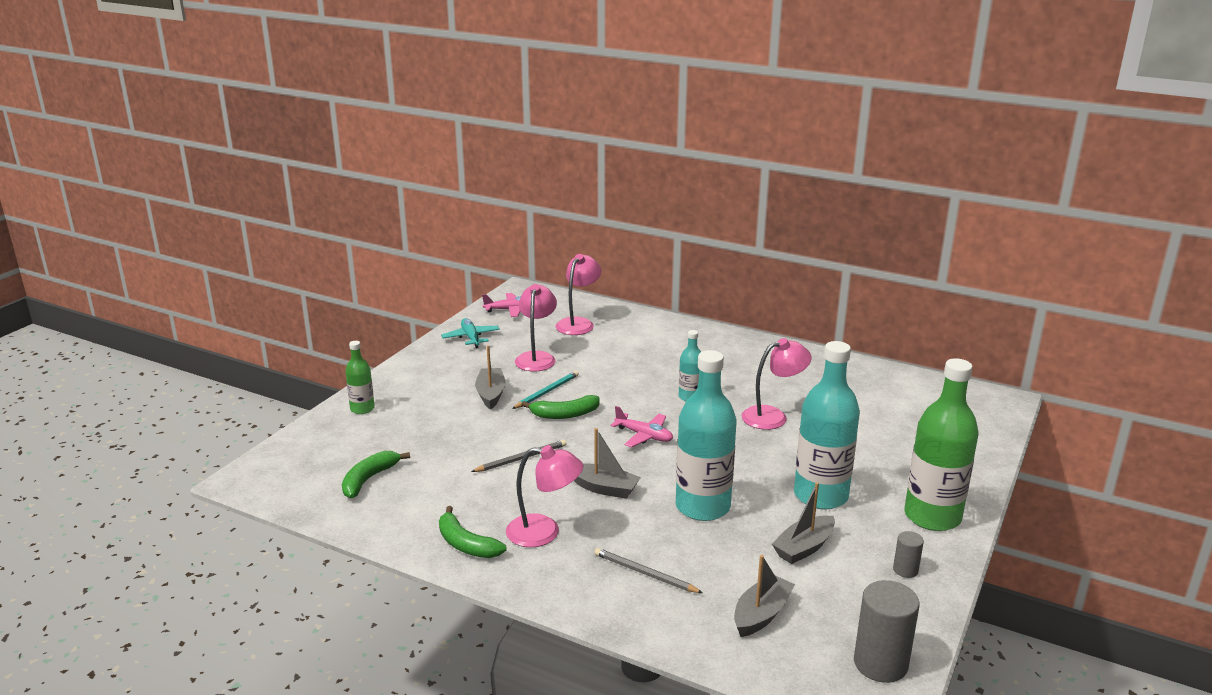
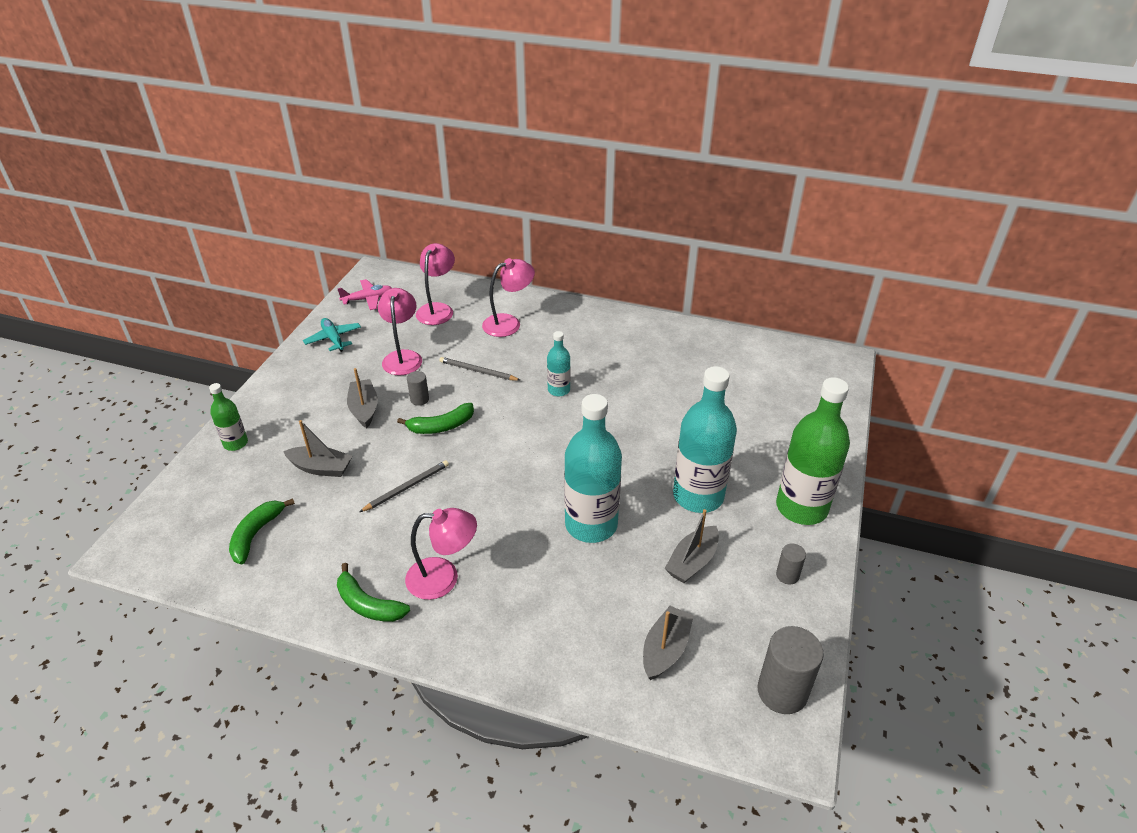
camera: 10 degrees left, 15 degrees up
turquoise pencil [512,371,579,409] -> grey cylinder [407,371,429,406]
grey boat [574,428,641,499] -> grey boat moved to [283,420,352,477]
grey pencil [594,548,703,593] -> grey pencil moved to [439,357,520,381]
pink plane [610,406,673,448] -> none
pink lamp [741,338,811,430] -> pink lamp moved to [482,258,535,337]

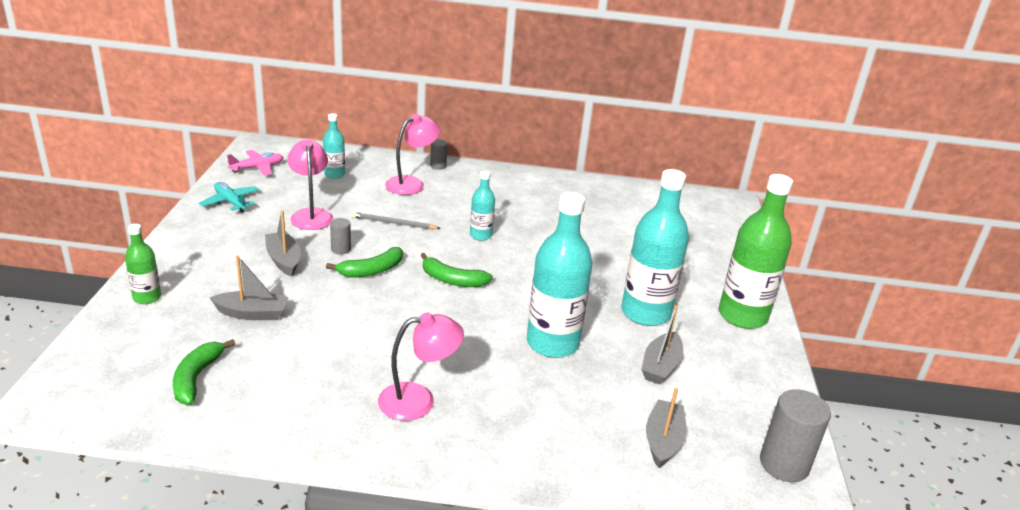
camera: 15 degrees left, 10 degrees down
green banana [337,563,410,622] -> green banana moved to [420,253,493,287]
grey pencil [360,460,449,512] -> none
pink lamp [416,243,455,325] -> turquoise bottle [323,113,345,179]
grey cylinder [776,544,806,584] -> grey cylinder moved to [430,139,447,170]

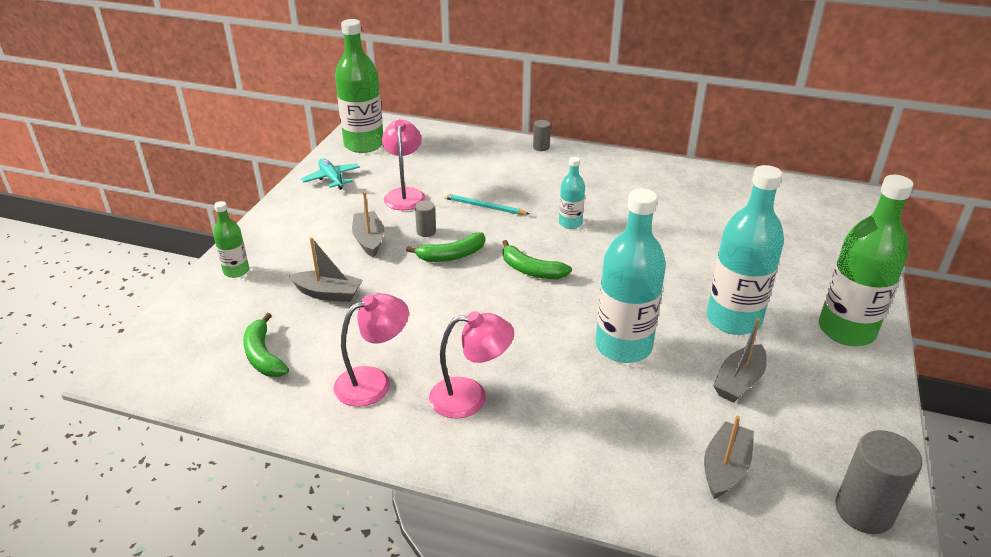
camera: 15 degrees right, 5 degrees up
green banana [173,339,235,405] -> green banana turned 45 degrees counterclockwise [243,313,289,377]
pink plane [227,150,283,176] -> green bottle [335,19,383,153]
turquoise bottle [323,113,345,179] -> none
grey pencil [352,212,440,229] -> turquoise pencil [443,193,529,215]
pink lamp [385,114,440,195] -> pink lamp moved to [334,293,409,407]

